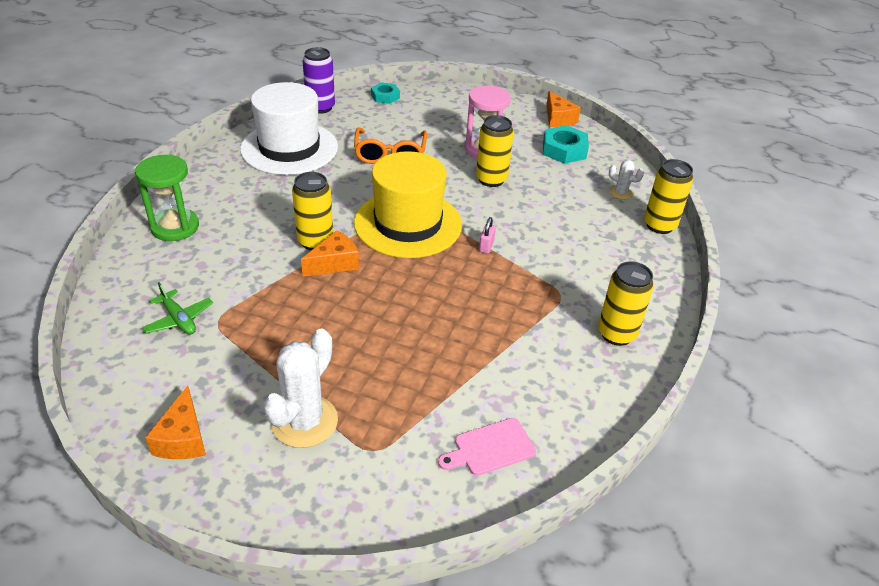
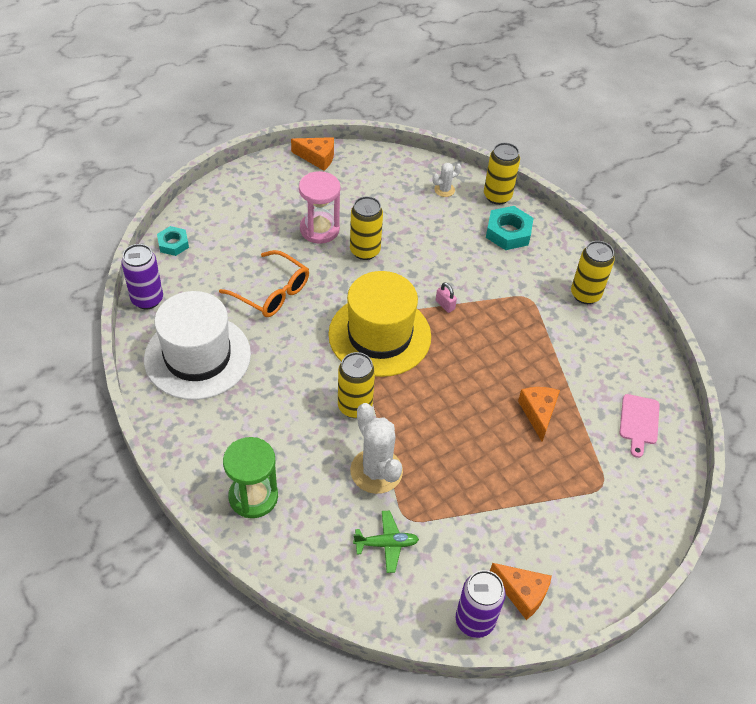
camera: 55 degrees left, 10 degrees up
white cactus [263,329,338,448] -> white cactus moved to [350,403,403,494]
orange cheese [301,230,359,277] -> orange cheese moved to [518,387,560,442]
turquoise nut [543,125,589,164] -> turquoise nut moved to [486,206,534,250]
none -> purple can [456,570,505,638]

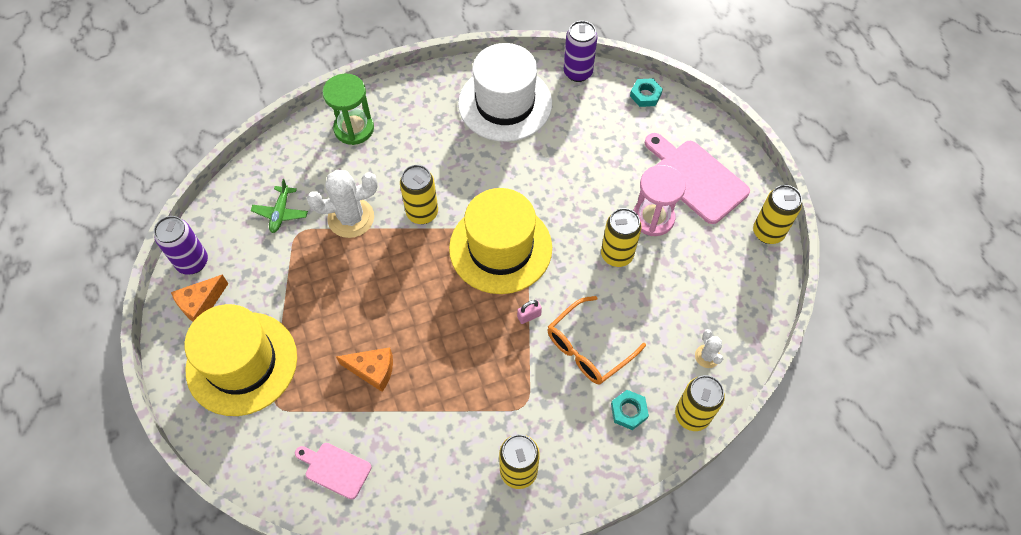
camera: 105 degrees right, 10 degrees up
orange glasses [219,250,309,317] -> orange glasses moved to [548,296,646,385]
orange cheese [291,137,334,171] -> yellow can [753,185,802,244]
turquoise nut [486,206,534,250] -> turquoise nut [611,390,649,430], size x0.64
none -> yellow hat [184,304,297,416]
none -> pink cutting board [645,133,750,224]

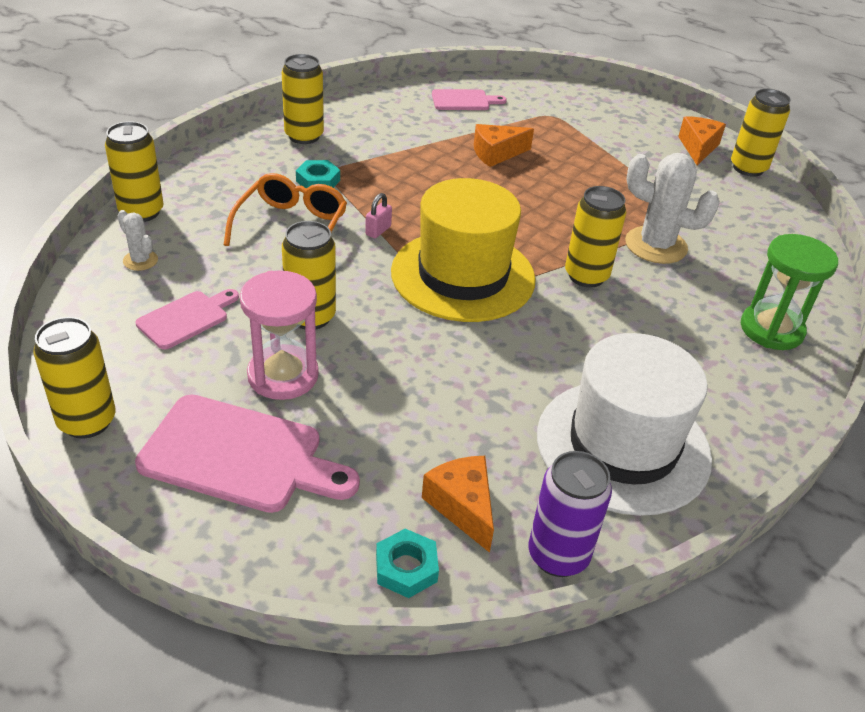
camera: 145 degrees right, 20 degrees down
purple can [154,216,208,275] -> yellow can [731,89,791,177]
yellow hat [184,304,297,416] -> none
green plane [251,179,308,233] -> none
white cactus [307,170,378,238] -> white cactus turned 75 degrees clockwise [625,153,720,264]
turquoise nut [611,390,649,430] -> turquoise nut moved to [296,160,340,188]
none -> pink cutting board [136,289,239,349]
none -> orange cheese [422,456,494,553]

